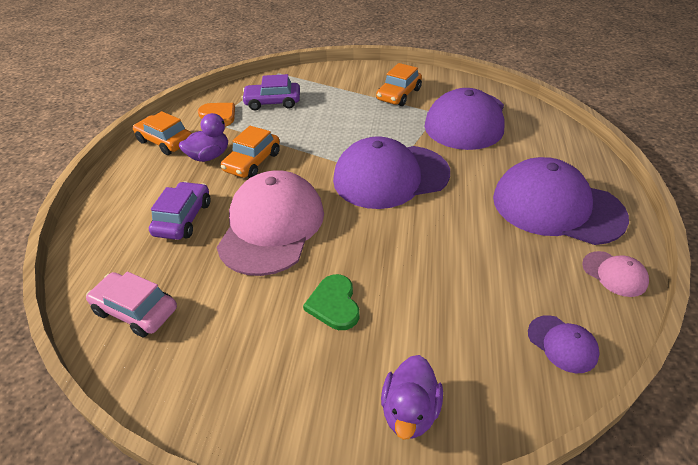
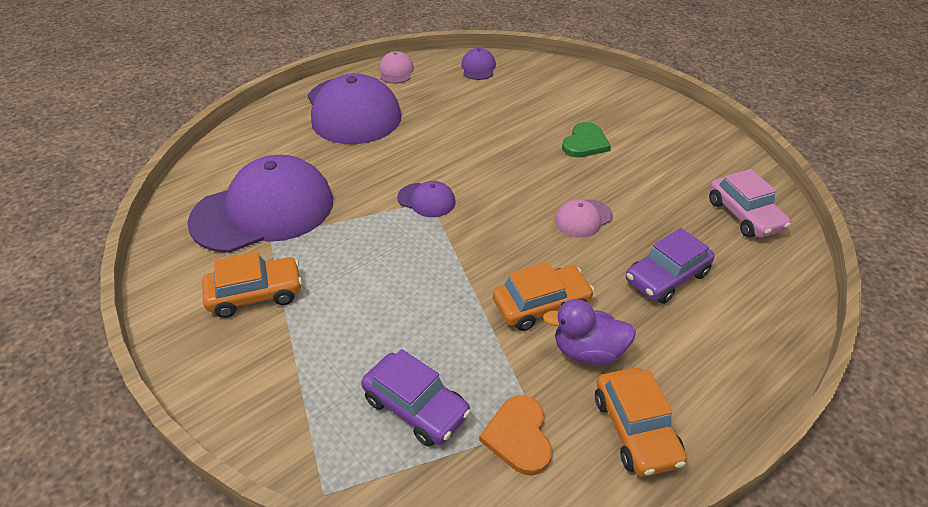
camera: 140 degrees left, 0 degrees up
pink cap [217,170,324,276] -> pink cap [555,199,613,238], size x0.43
purple cap [333,136,450,209] -> purple cap [397,181,456,217], size x0.43
purple duck [381,355,443,440] -> none

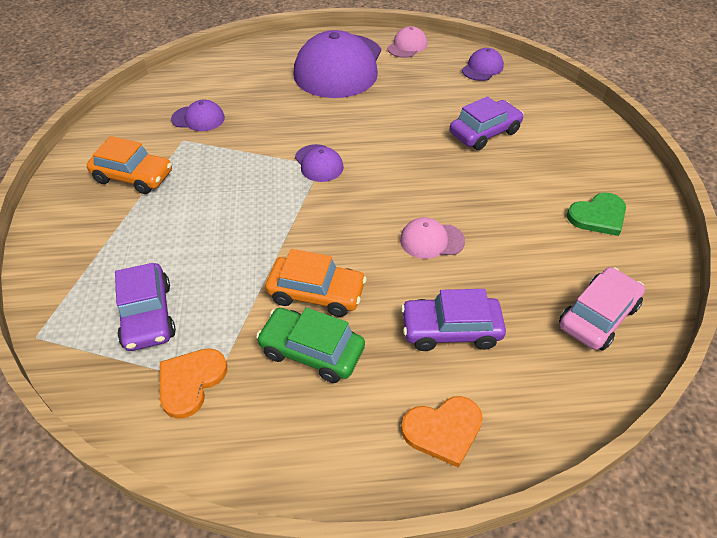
camera: 35 degrees right, 5 degrees up
purple cap [187,155,333,253] -> purple cap [171,100,225,131], size x0.43
purple duck [543,299,636,366] -> green car [256,308,365,383]
green heart [562,122,611,157] -> green heart moved to [567,193,626,236]
orange car [595,368,687,477] -> none
pink car [709,169,791,238] -> pink car turned 150 degrees counterclockwise [559,267,645,351]
none -> orange heart [401,396,483,468]
none -> purple car [450,96,524,150]

